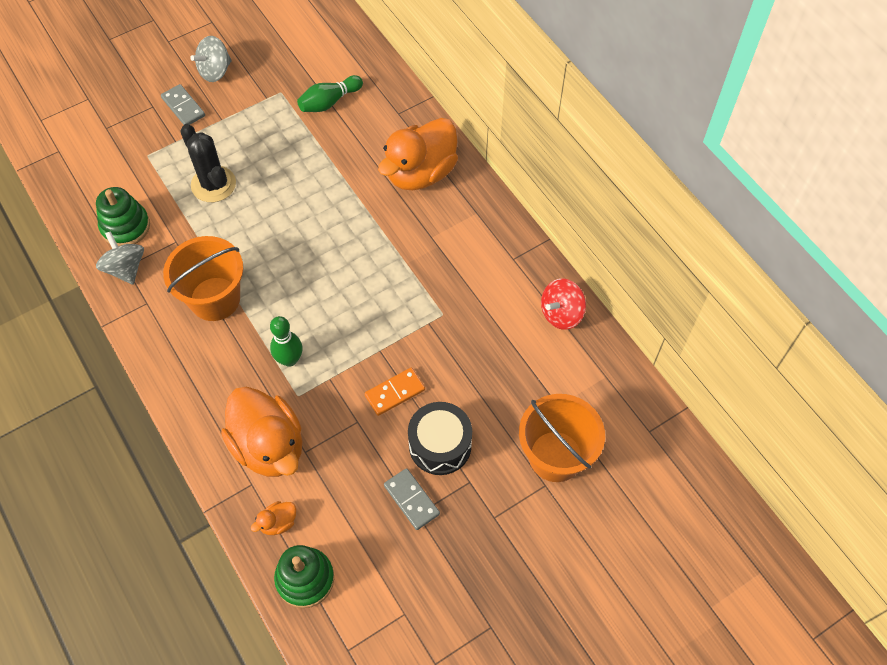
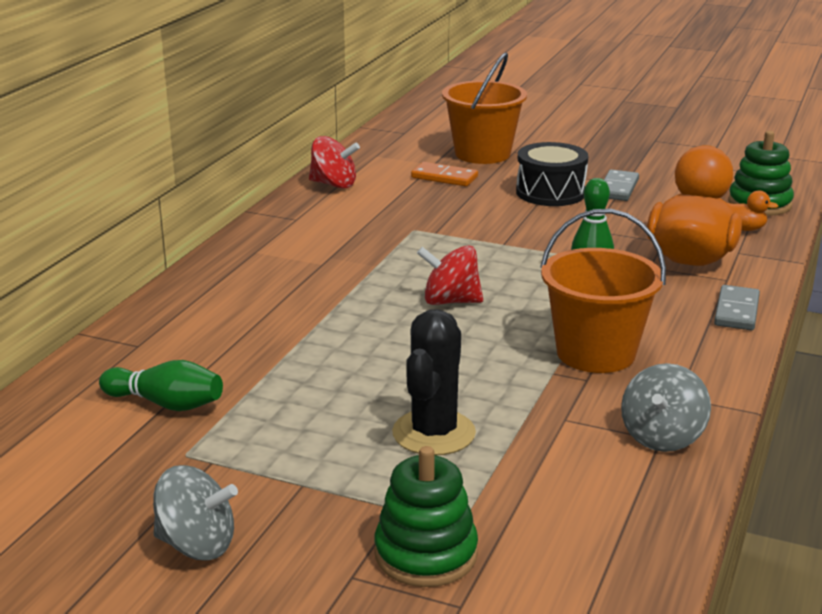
camera: 125 degrees left, 35 degrees down
green stacking toy [96,187,150,246] -> green stacking toy moved to [374,446,478,587]
grey domino [161,84,205,125] -> grey domino moved to [714,285,760,330]
orange domino [365,367,425,416] -> orange domino moved to [411,162,478,186]
orange duck [378,118,458,190] -> none
none -> red spinning top [417,245,483,305]

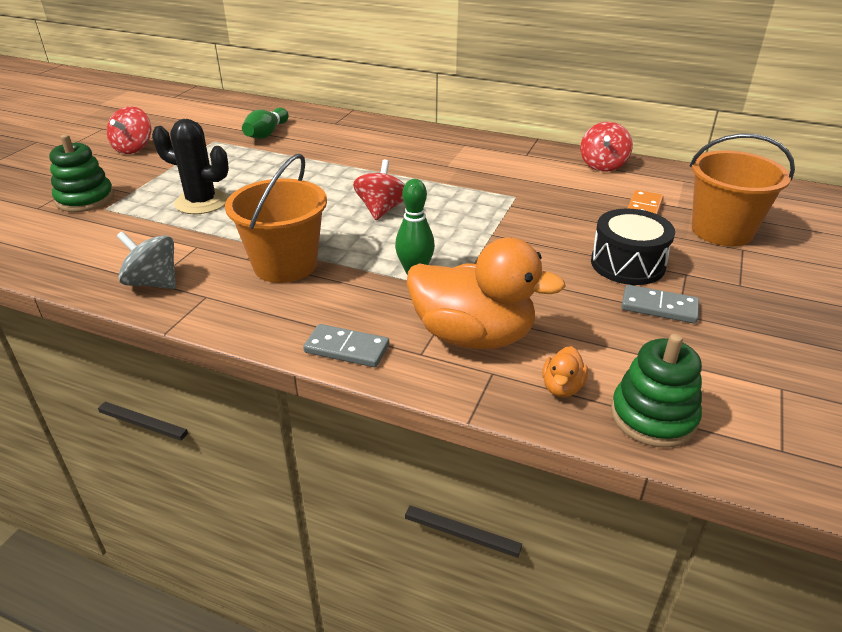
camera: 90 degrees right, 10 degrees up
grey spinning top [153,465,238,560] -> red spinning top [107,106,151,154]

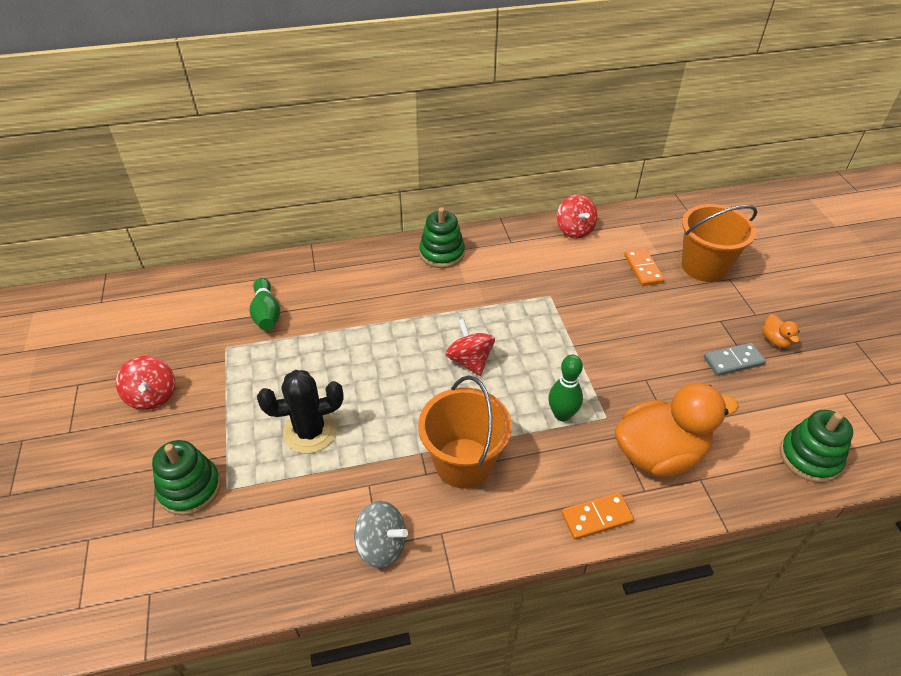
camera: 35 degrees left, 10 degrees up
grey spinning top [117,231,176,289] -> grey spinning top turned 150 degrees counterclockwise [354,500,408,568]
grey domino [303,324,389,367] -> orange domino [561,492,634,540]
orange duck [542,346,588,397] -> orange duck moved to [762,314,800,348]
black drum [591,209,675,285] -> none
none -> green stacking toy [419,207,465,268]

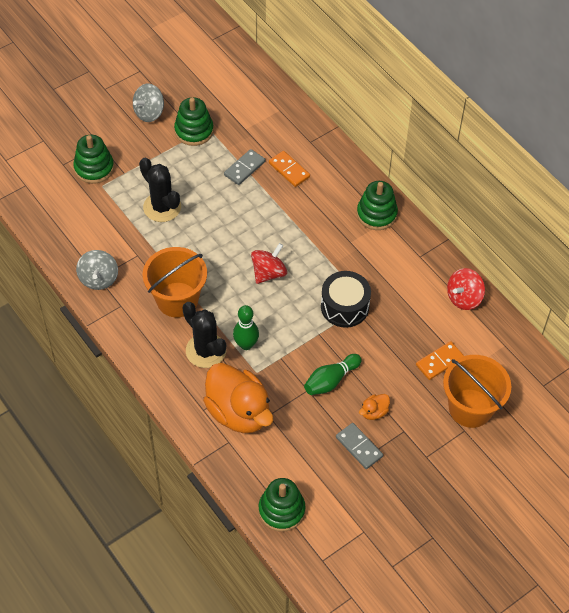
camera: 65 degrees right, 10 degrees up
red spinning top [116,356,175,410] -> grey spinning top [133,84,164,122]
green bowling pin [250,278,280,331] -> green bowling pin moved to [304,354,362,395]
orange domino [561,492,634,540] -> orange domino moved to [269,151,310,187]
orange duck [762,314,800,348] -> orange duck moved to [359,394,390,420]
none -> green stacking toy [174,97,214,146]
none -> black cactus [182,302,226,368]
none -> grey domino [224,149,265,185]
none -> black drum [321,271,371,328]

